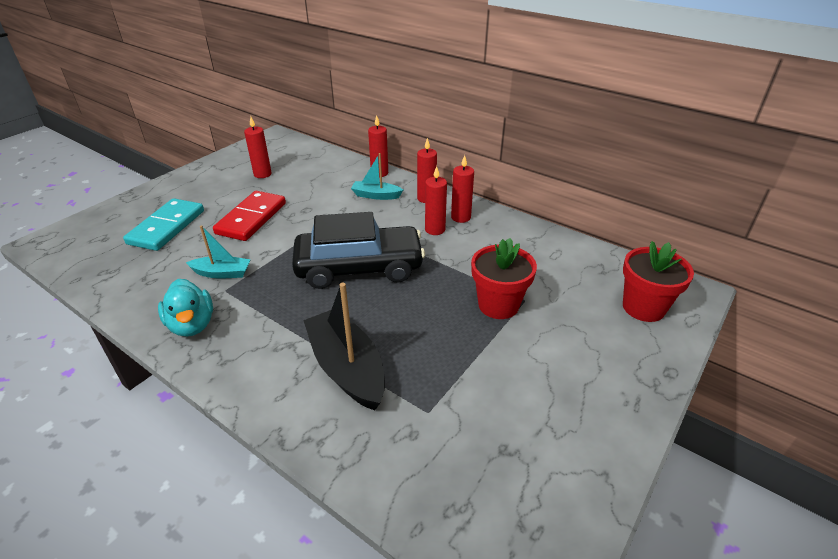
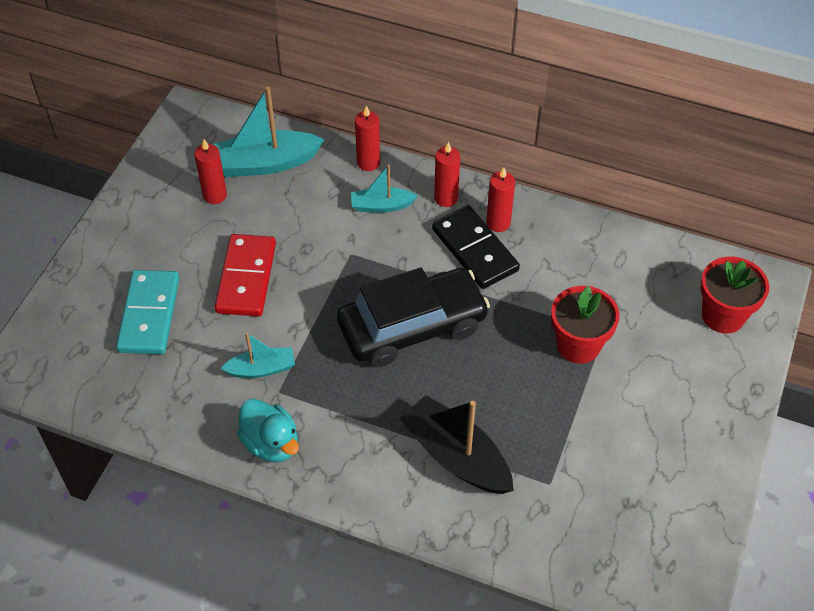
camera: 15 degrees left, 15 degrees up
red candle [425,166,447,235] -> black domino [432,205,520,289]
none -> turquoise boat [213,86,325,177]

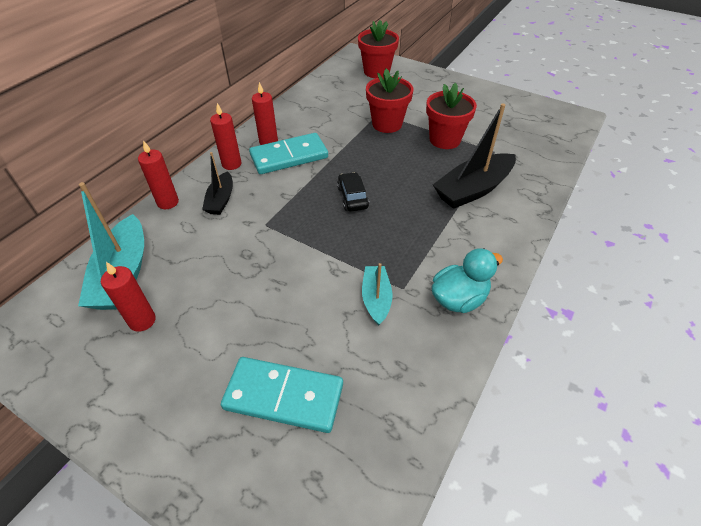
camera: 80 degrees left, 5 degrees down
red domino [215,234,276,316] -> none
black car [337,267,490,367] -> black car [337,172,369,211], size x0.43
turquoise boat [351,164,418,213] -> black boat [202,152,233,215]
black domino [432,205,520,289] -> turquoise domino [249,133,328,174]
none -> red flower pot [426,83,477,149]

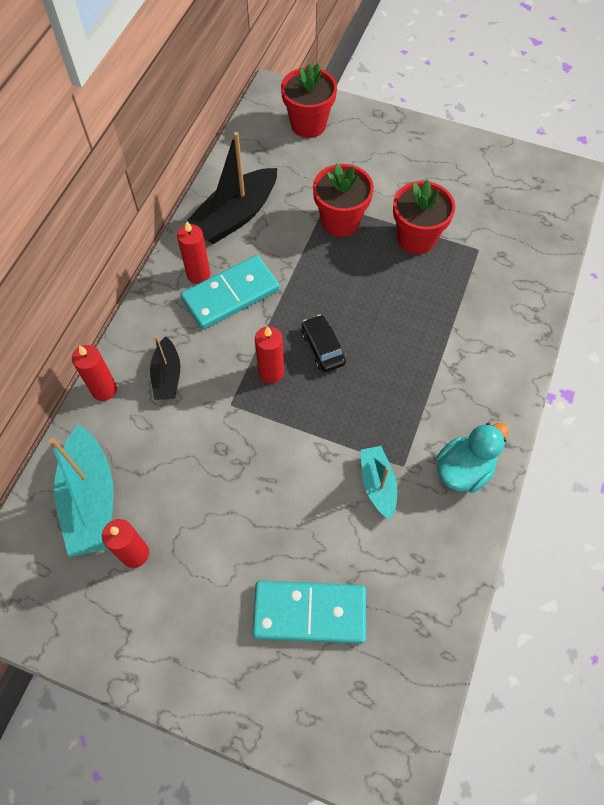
camera: 10 degrees left, 15 degrees up
red candle [210,103,242,170] -> red candle moved to [255,326,284,383]
black boat [433,103,516,209] -> black boat moved to [185,132,277,244]

